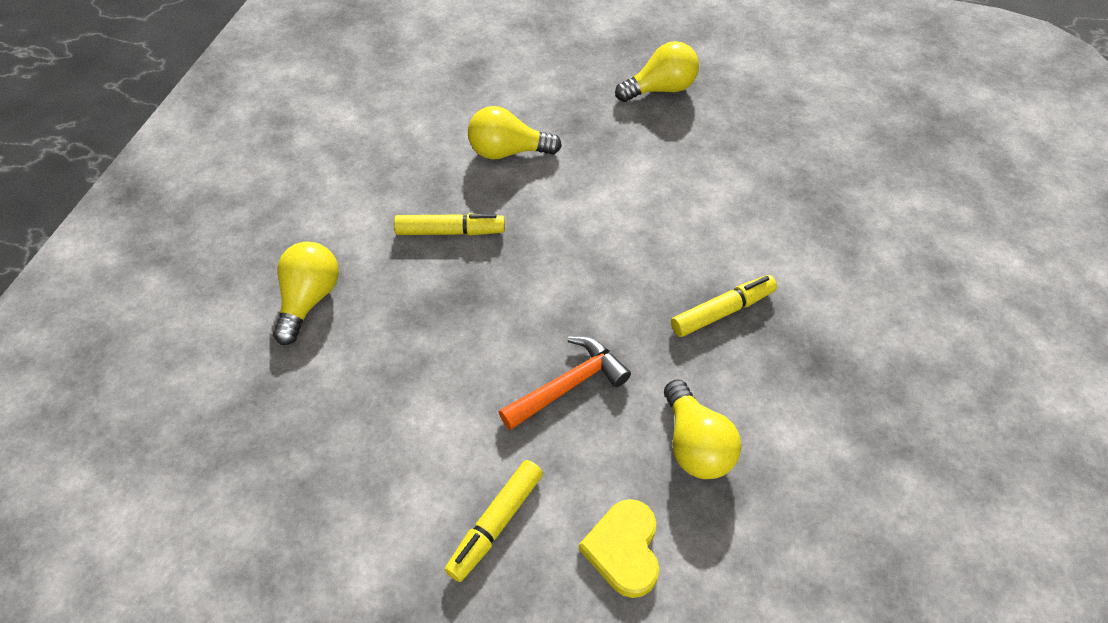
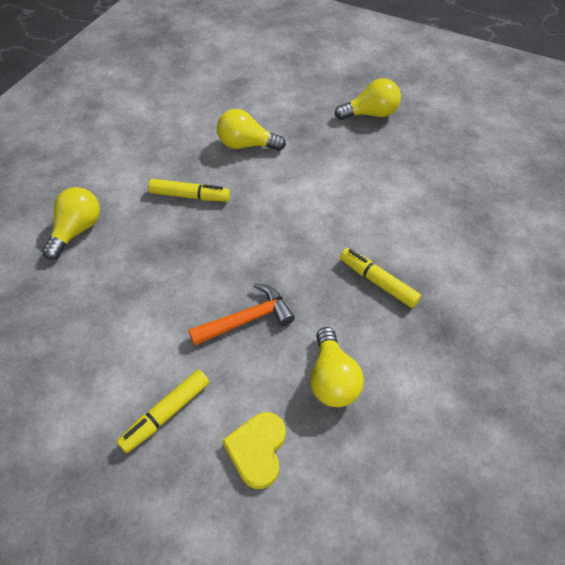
camera: 10 degrees right, 0 degrees up
yellow marker [671,275,777,337] -> yellow marker turned 120 degrees counterclockwise [340,248,421,308]

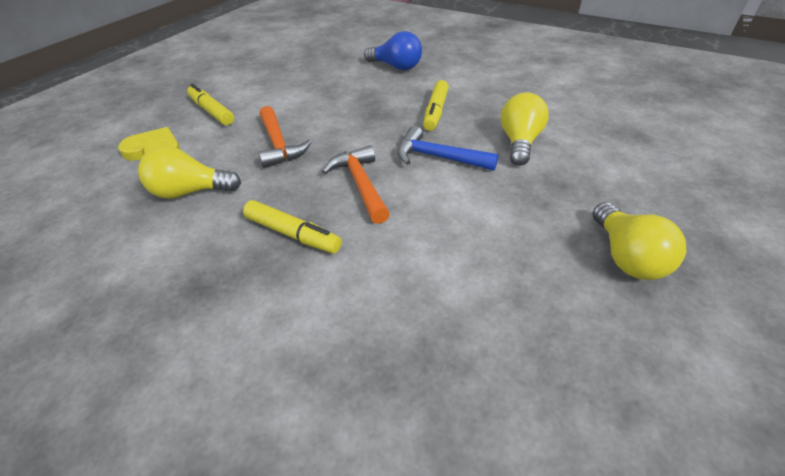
camera: 95 degrees right, 10 degrees down
yellow light bulb [42,187,100,260] -> blue light bulb [364,31,422,70]
yellow marker [340,248,421,308] -> yellow marker turned 75 degrees clockwise [243,200,342,254]
none -> orange hammer [322,145,390,224]
none -> blue hammer [397,126,499,171]

